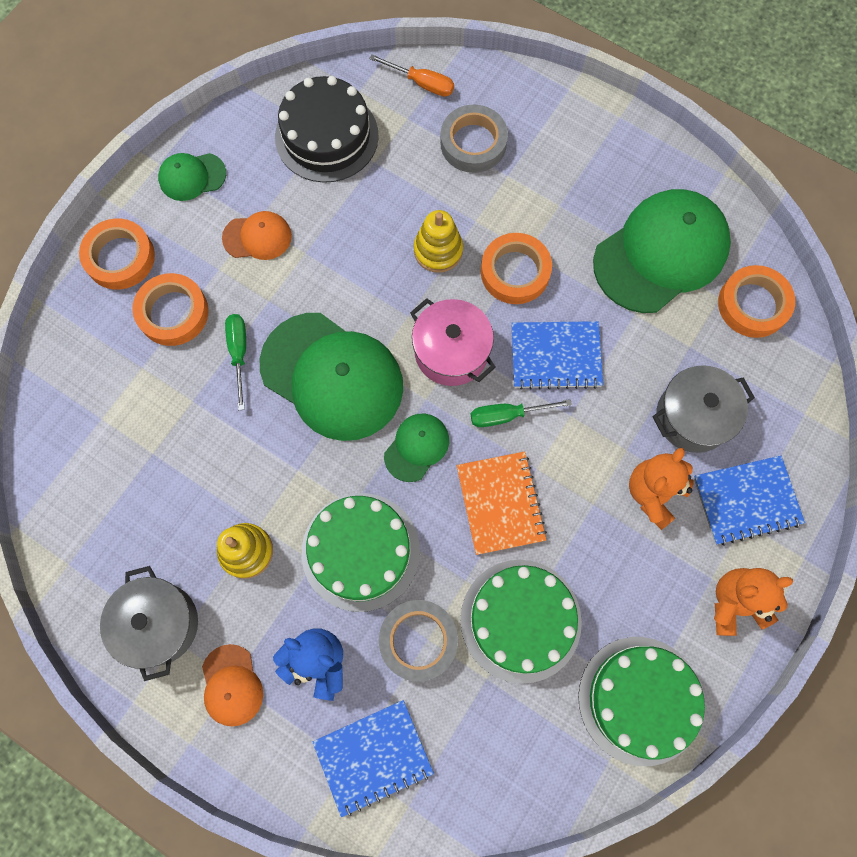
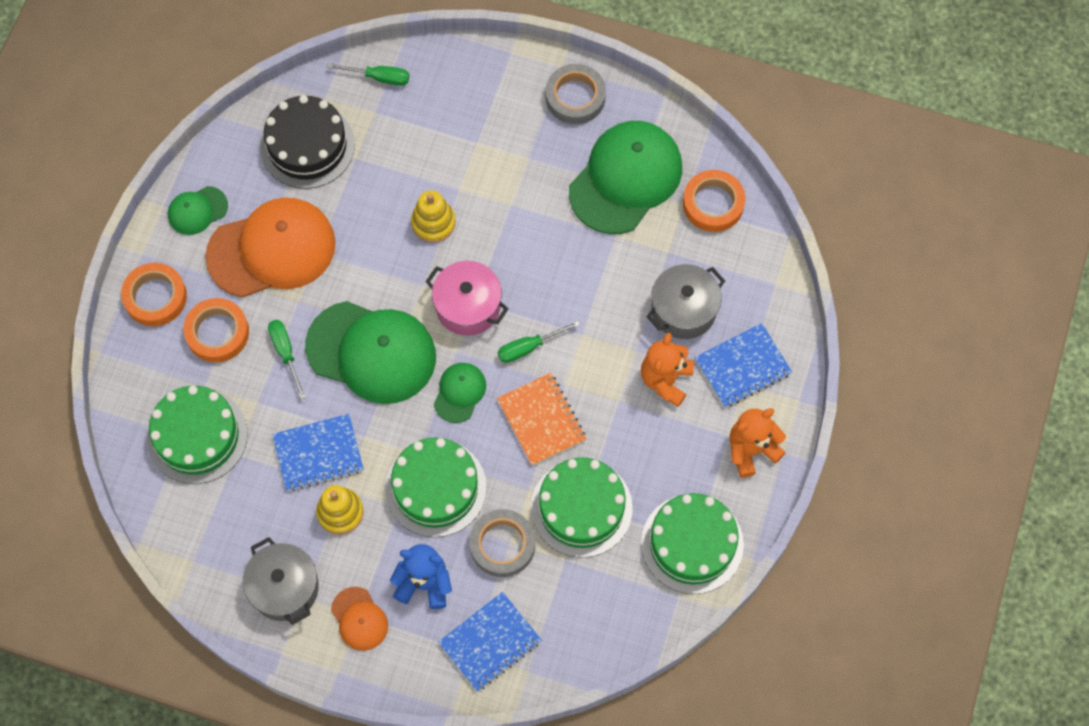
camera: 15 degrees left, 5 degrees down
orange cap [222,211,292,260] -> orange cap [205,198,336,297], size x2.10
orange screwdriver [369,54,454,97] -> green screwdriver [327,63,409,86]
grey tape [440,105,508,173] -> grey tape moved to [546,64,606,124]
orange tape [481,233,552,304] -> none
blue notebook [511,321,603,390] -> blue notebook moved to [272,414,364,491]
none -> green cake [147,386,248,484]

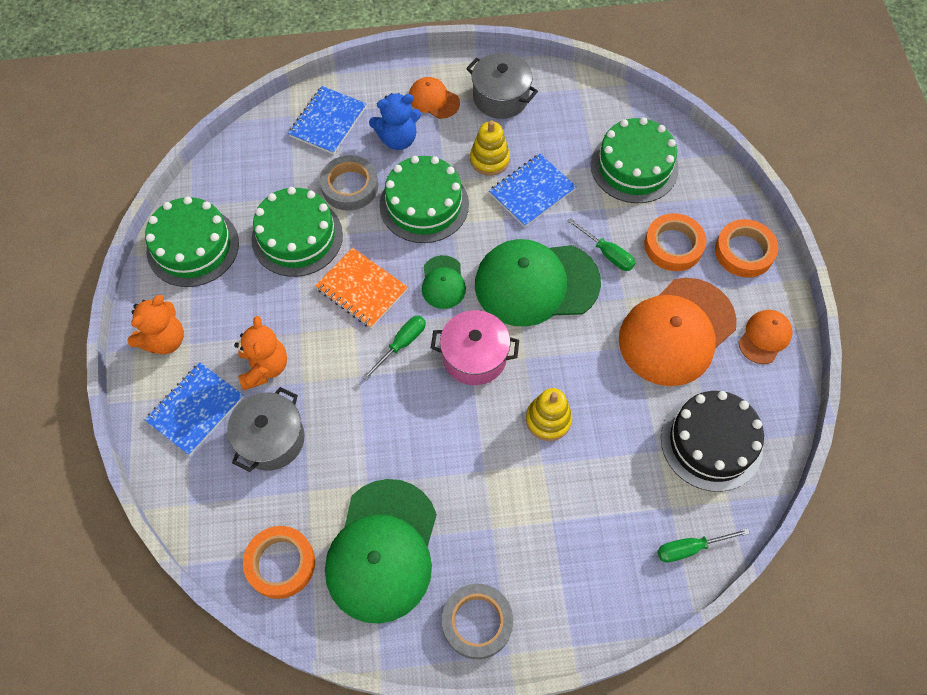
camera: 155 degrees right, 5 degrees down
green cap [168,186,228,235] -> orange cap [738,310,793,364]

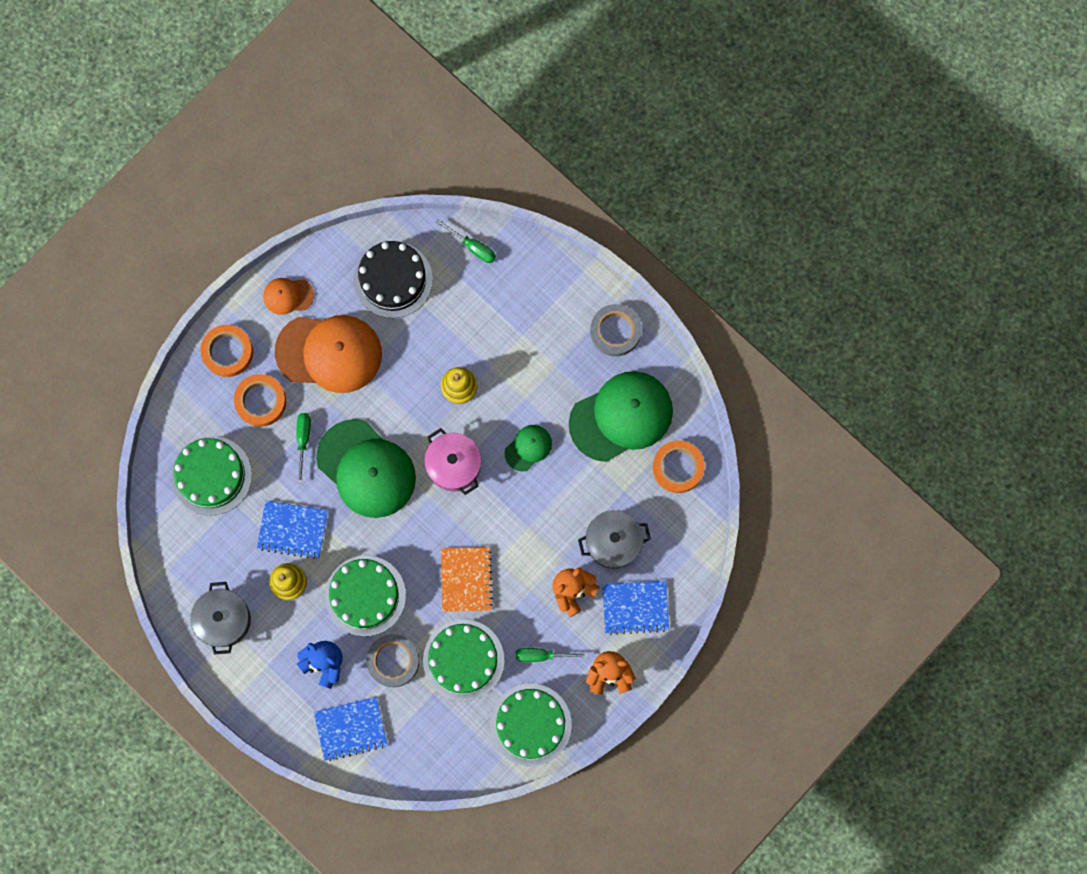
camera: 130 degrees left, 15 degrees up
green screwdriver [363,315,426,380] -> green screwdriver moved to [516,648,588,662]
orange cap [409,77,460,119] -> none
green cap [422,255,466,309] -> green cap moved to [505,425,552,472]

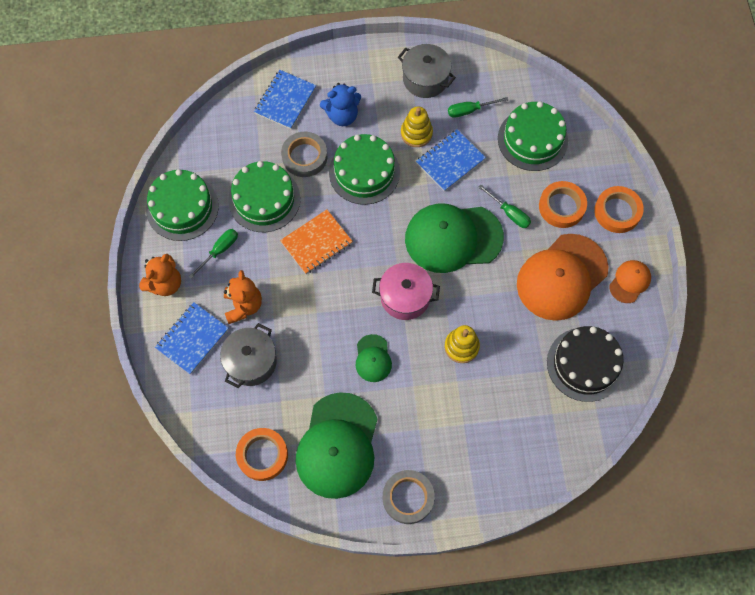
camera: 130 degrees right, 10 degrees down
green screwdriver [436,219,496,263] -> green screwdriver moved to [448,97,508,118]
orange notebook [441,547,493,612] -> orange notebook turned 75 degrees counterclockwise [280,209,353,274]

